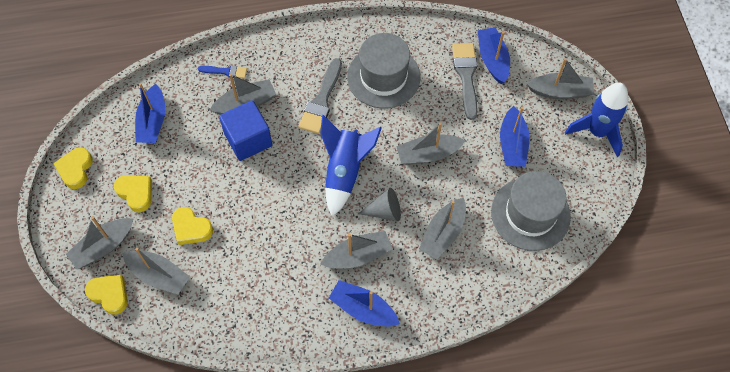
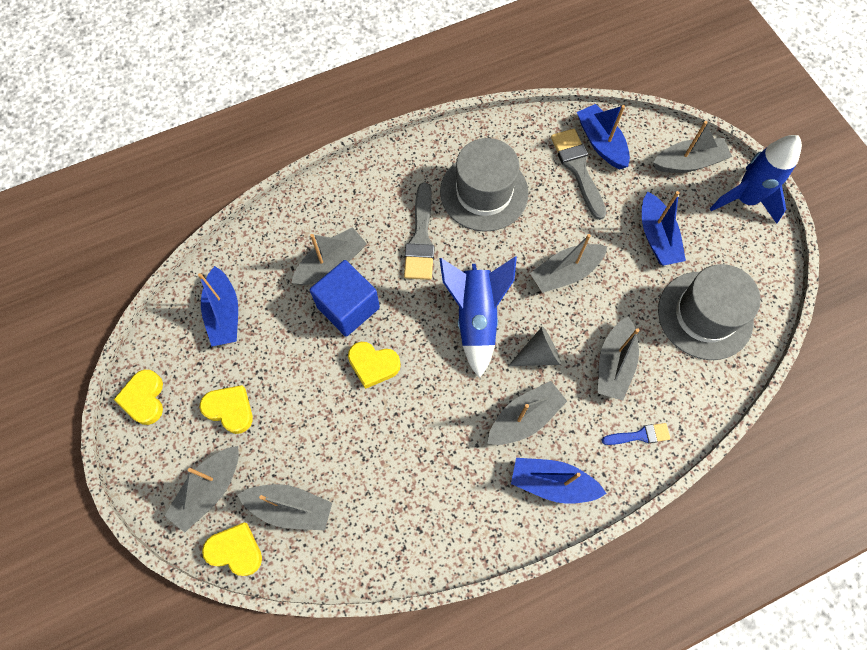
camera: 15 degrees left, 5 degrees up
yellow heart [172,207,213,245] -> yellow heart moved to [348,342,401,389]
blue brush [198,65,247,79] -> blue brush moved to [602,423,670,445]

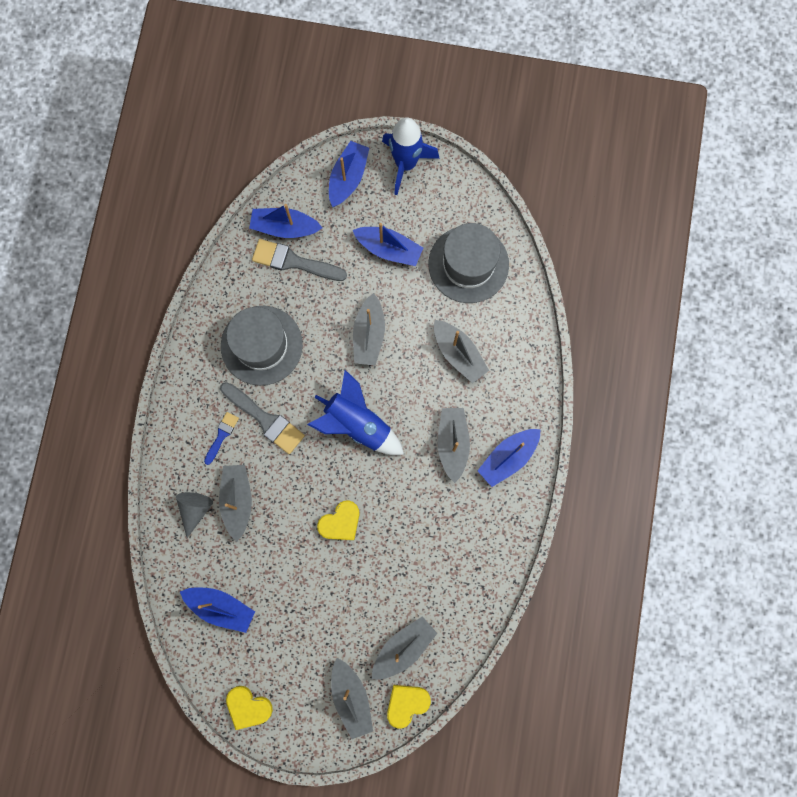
camera: 55 degrees left, 10 degrees up
yellow heart [200,385,253,434] -> none
blue cube [310,260,380,337] -> none
grey cone [508,326,561,366] -> grey cone moved to [176,492,213,538]
blue brush [602,423,670,445] -> blue brush moved to [204,412,239,465]
grey boat [653,121,732,173] -> blue boat [329,141,369,207]

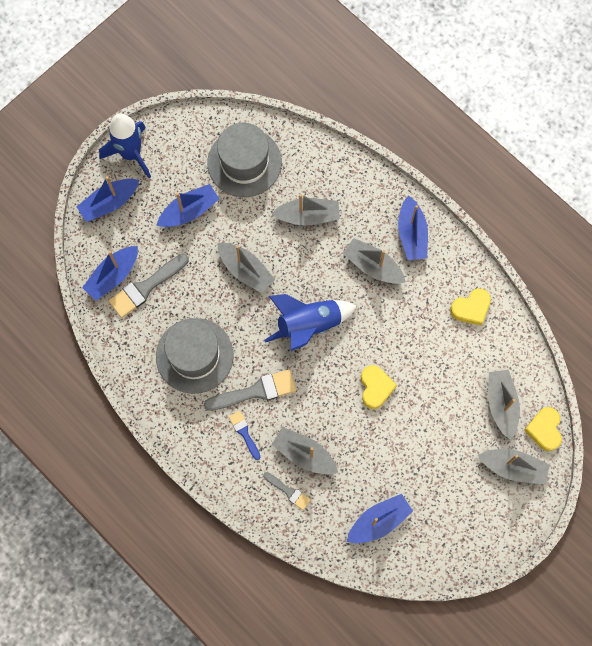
camera: 55 degrees left, 5 degrees down
grey cone [176,492,213,538] -> grey brush [263,472,311,510]
yellow heart [226,686,273,730] -> yellow heart moved to [450,288,491,326]
blue boat [329,141,369,207] -> blue boat turned 90 degrees counterclockwise [77,176,139,222]

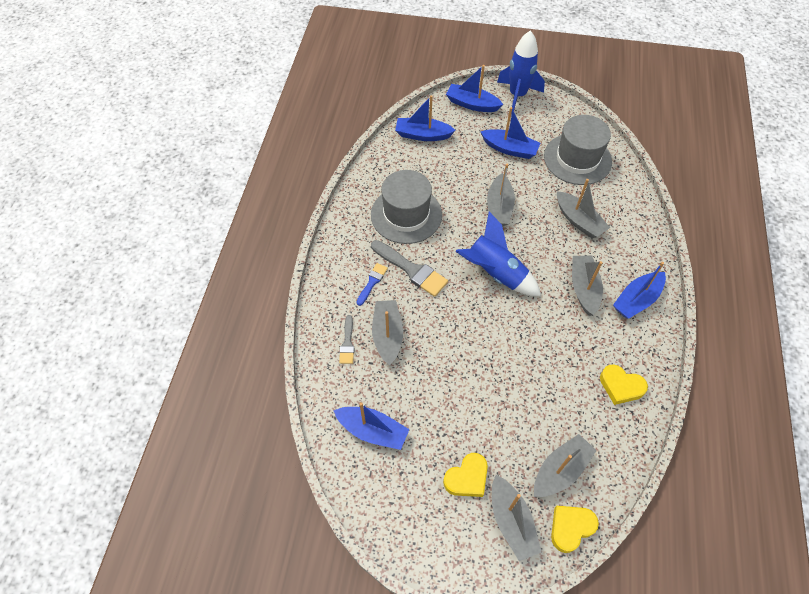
camera: 55 degrees right, 15 degrees down
grey brush [108,254,189,318] -> none
yellow heart [361,365,397,409] -> yellow heart moved to [443,453,488,497]

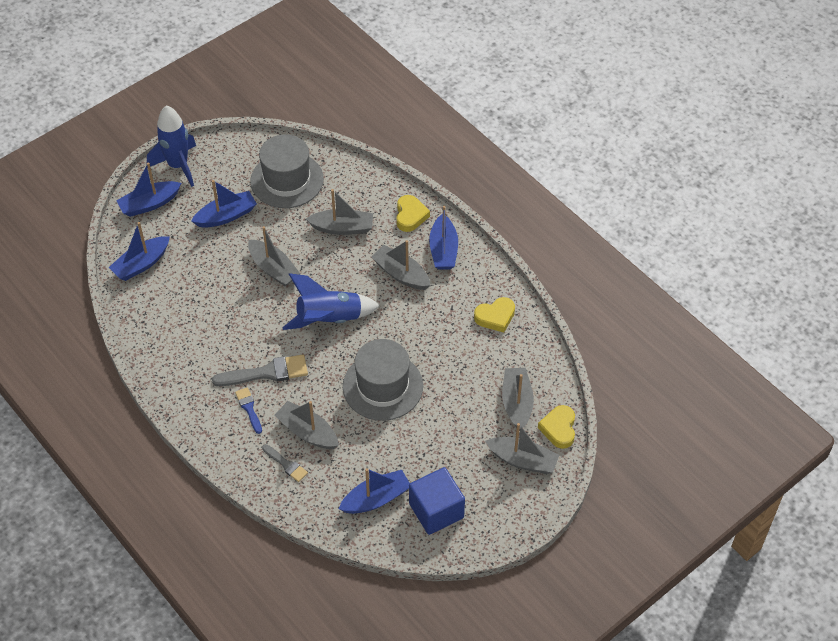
camera: 50 degrees left, 5 degrees down
grey hat [371,170,442,244] -> grey hat moved to [343,339,423,421]
yellow heart [443,453,488,497] -> yellow heart moved to [396,195,430,232]
none -> blue cube [409,467,465,535]

